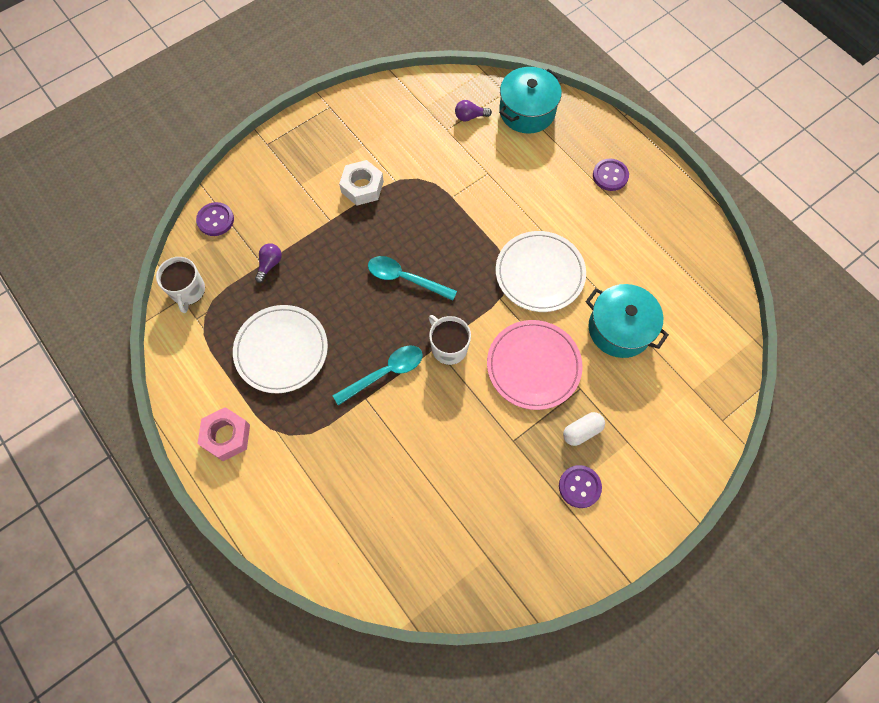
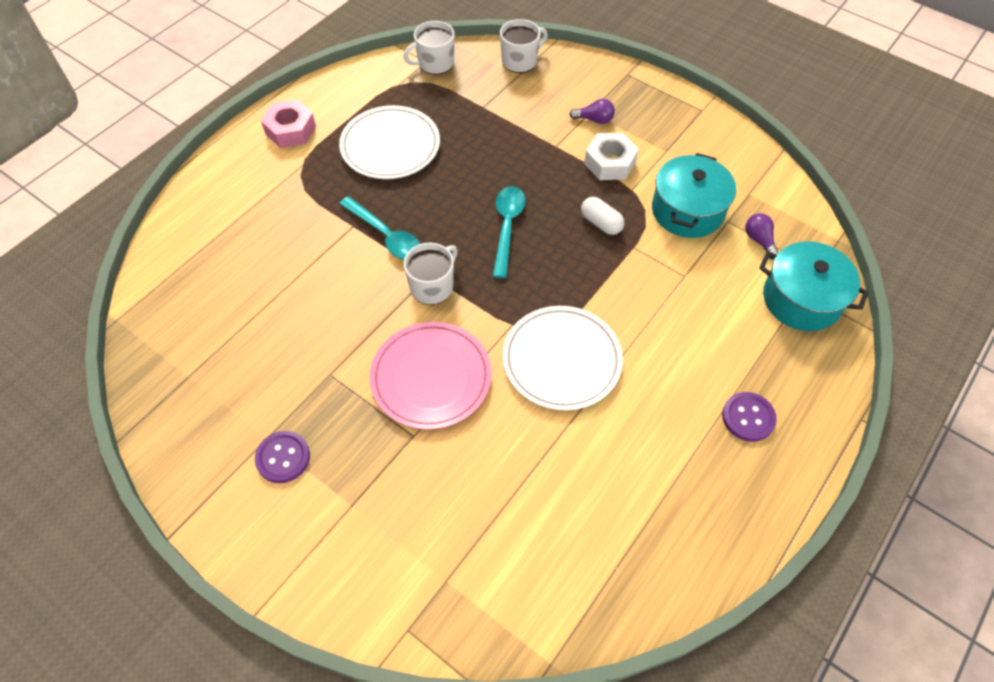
camera: 75 degrees right, 10 degrees down
purple button [196,202,234,236] -> white mug [500,19,548,73]
purple light bulb [255,243,282,283] -> purple light bulb moved to [569,99,615,124]
white capsule [563,412,605,446] -> white capsule moved to [581,197,625,235]
turquoise pot [586,284,669,358] -> turquoise pot moved to [652,153,736,238]

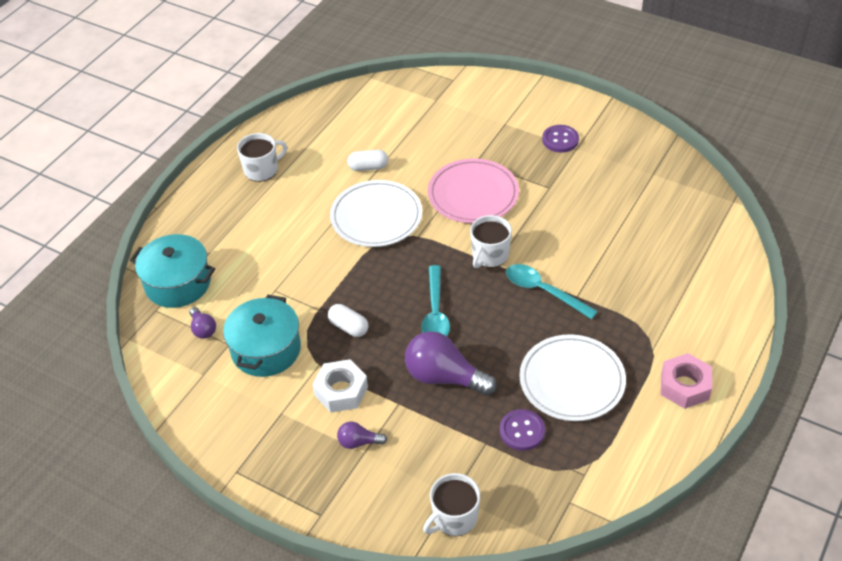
camera: 175 degrees right, 10 degrees down
white mug [403,21,454,75] -> white mug moved to [237,133,287,182]
purple button [722,392,777,442] -> purple button moved to [500,409,545,451]
none -> white capsule [348,150,388,171]
none -> purple light bulb [405,331,497,396]

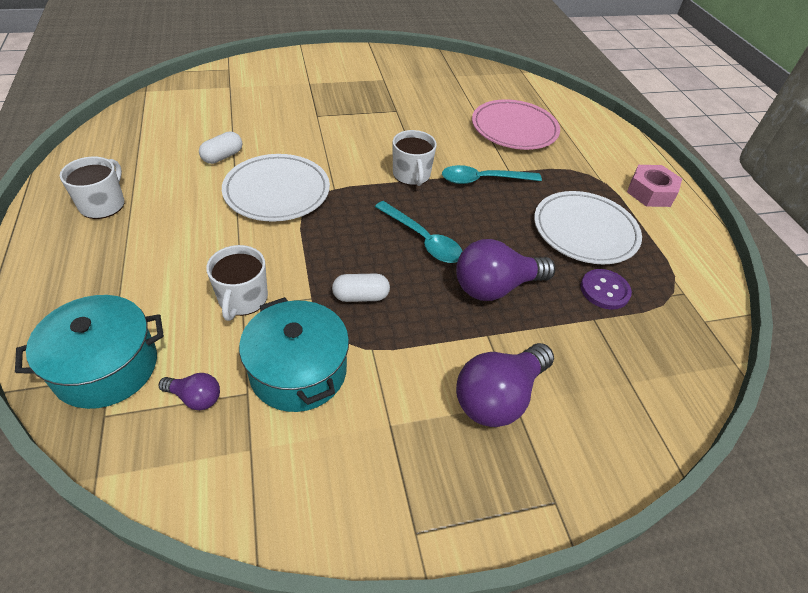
camera: 50 degrees left, 0 degrees up
white nut [312,359,368,413] -> none
purple light bulb [337,421,387,449] -> purple light bulb [456,343,554,427], size x2.01
white mug [423,473,480,536] -> white mug moved to [206,245,268,321]
pink plate [428,158,519,223] -> pink plate moved to [472,99,560,150]
purple button [542,125,579,153] -> none

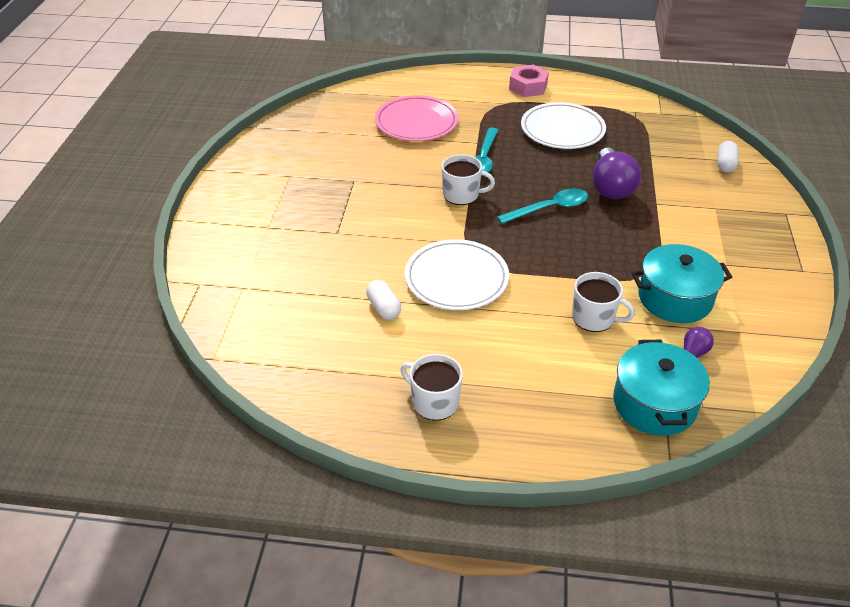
camera: 65 degrees left, 5 degrees down
white capsule [332,274,390,302] -> white capsule moved to [717,141,739,173]
purple light bulb [456,343,554,427] -> none
purple button [580,269,632,310] -> none

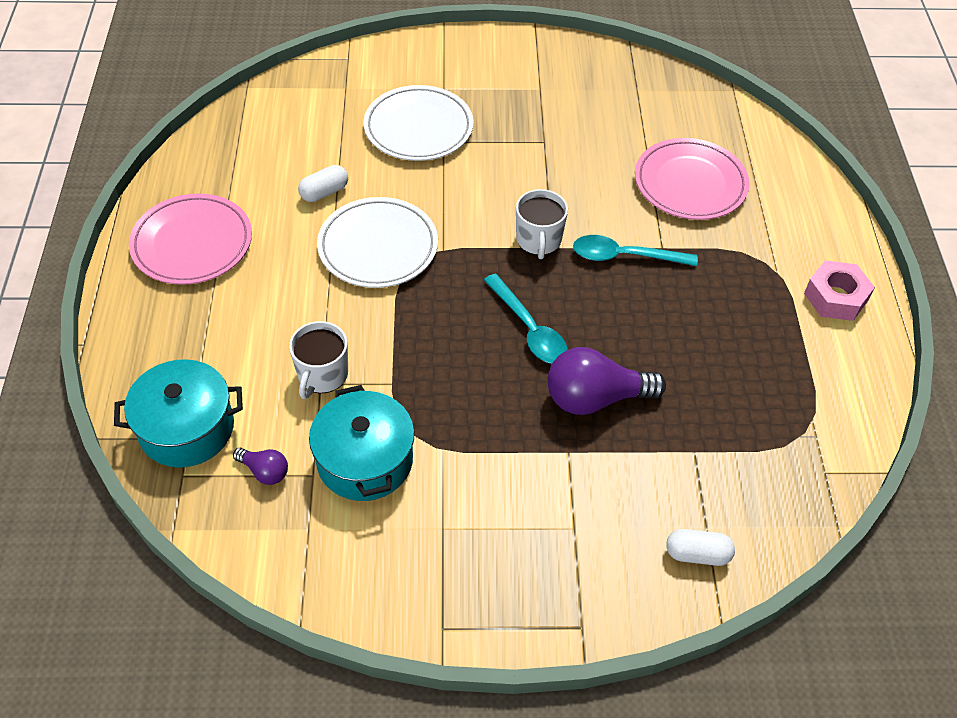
camera: 80 degrees right, 10 degrees up
white mug [400,354,463,421] -> pink plate [129,194,252,285]
white plate [521,102,606,149] -> white plate moved to [363,85,474,161]

